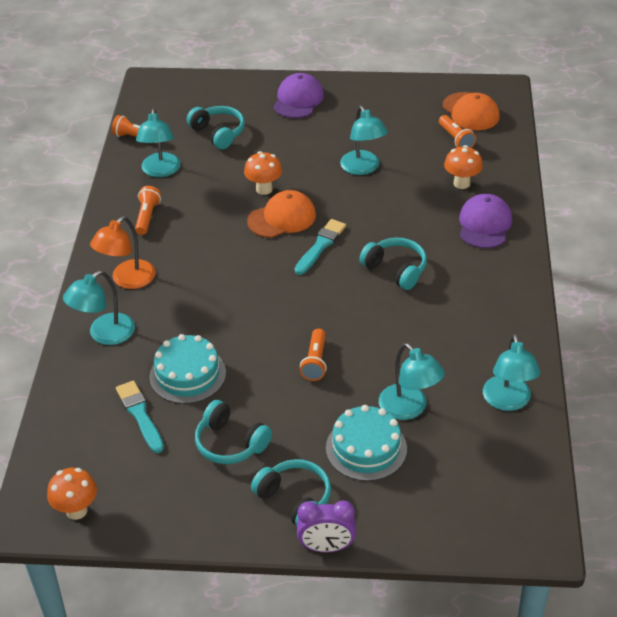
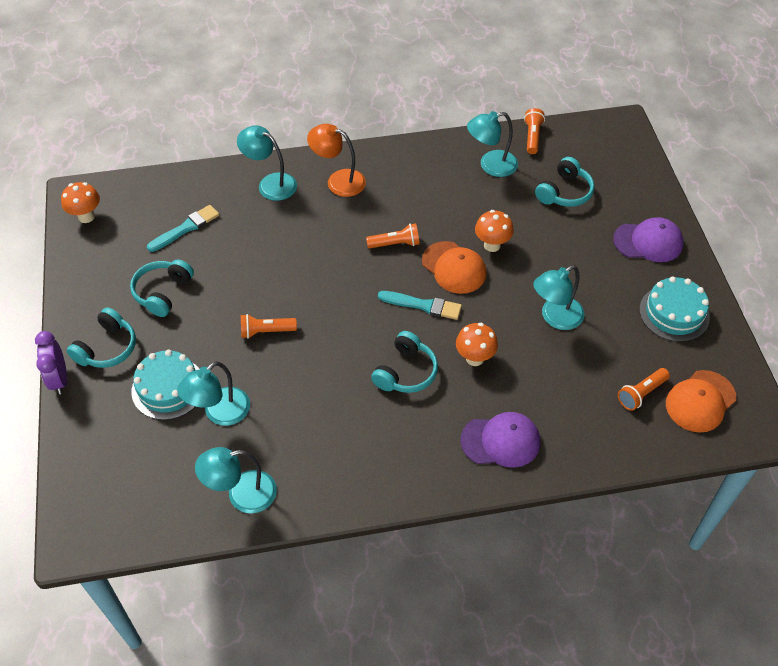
camera: 75 degrees right, 10 degrees up
orange flashlight [135,186,161,235] -> orange flashlight moved to [366,223,420,249]
turquoise cake [149,334,226,404] -> turquoise cake moved to [639,276,710,342]
orange mushroom [444,145,483,189] -> orange mushroom moved to [456,323,498,366]

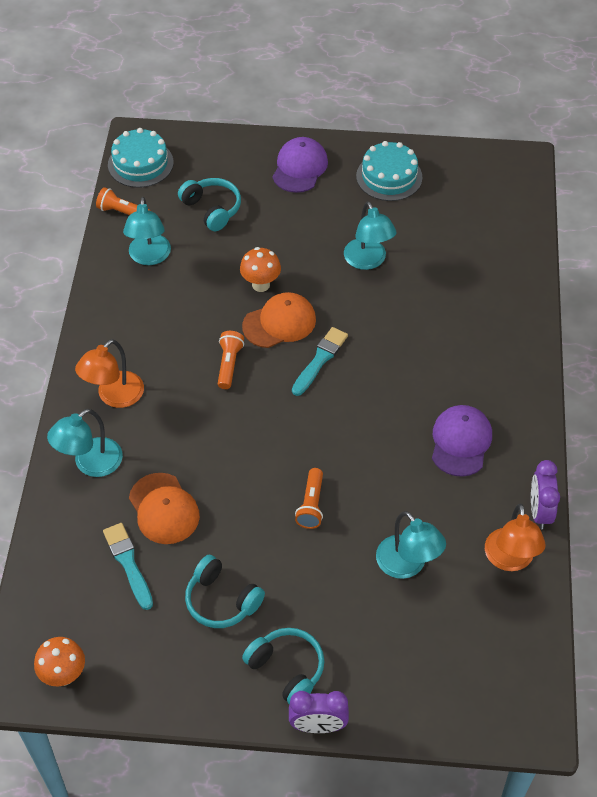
camera: 75 degrees left, 0 degrees up
turquoise cake [131,349,199,420] -> turquoise cake moved to [108,128,174,188]
turquoise lamp [195,447,277,513] -> orange lamp [485,504,546,571]
turquoise headphones [371,331,438,393] -> none
orange mushroom [456,323,498,366] -> none
purple cap [460,412,540,468] -> purple cap moved to [432,405,492,477]
orange flashlight [618,368,670,411] -> none
orange cap [666,370,736,433] -> orange cap moved to [129,473,200,544]
none -> purple clock [531,460,560,529]

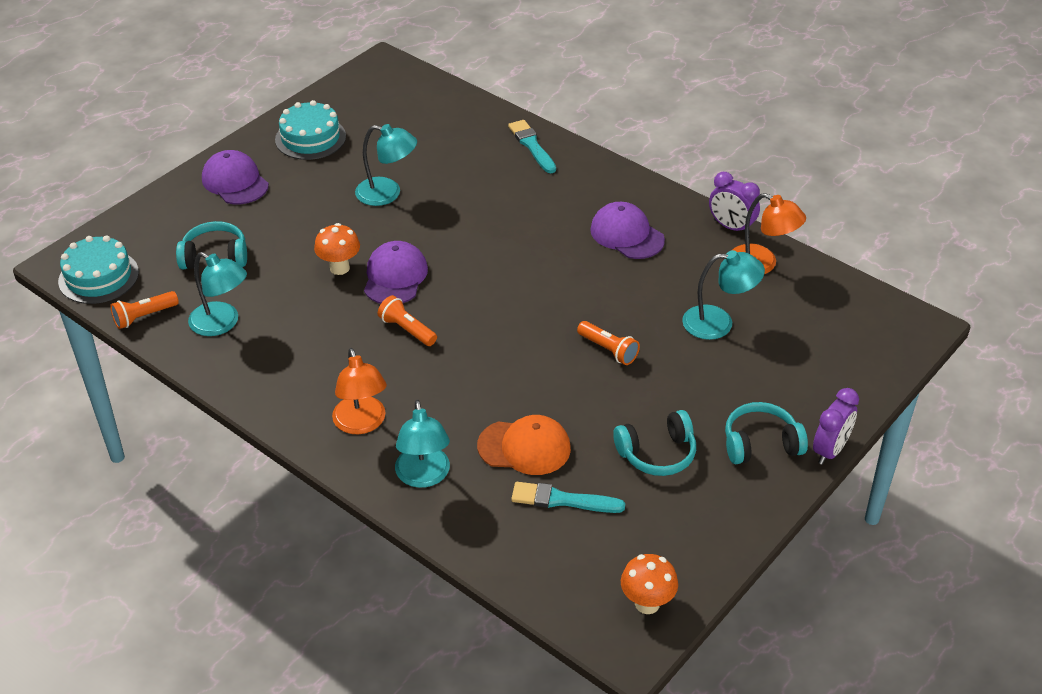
camera: 55 degrees left, 10 degrees down
orange cap [242,292,316,348] -> purple cap [364,241,428,304]
turquoise brush [292,327,348,396] -> turquoise brush moved to [508,120,556,173]

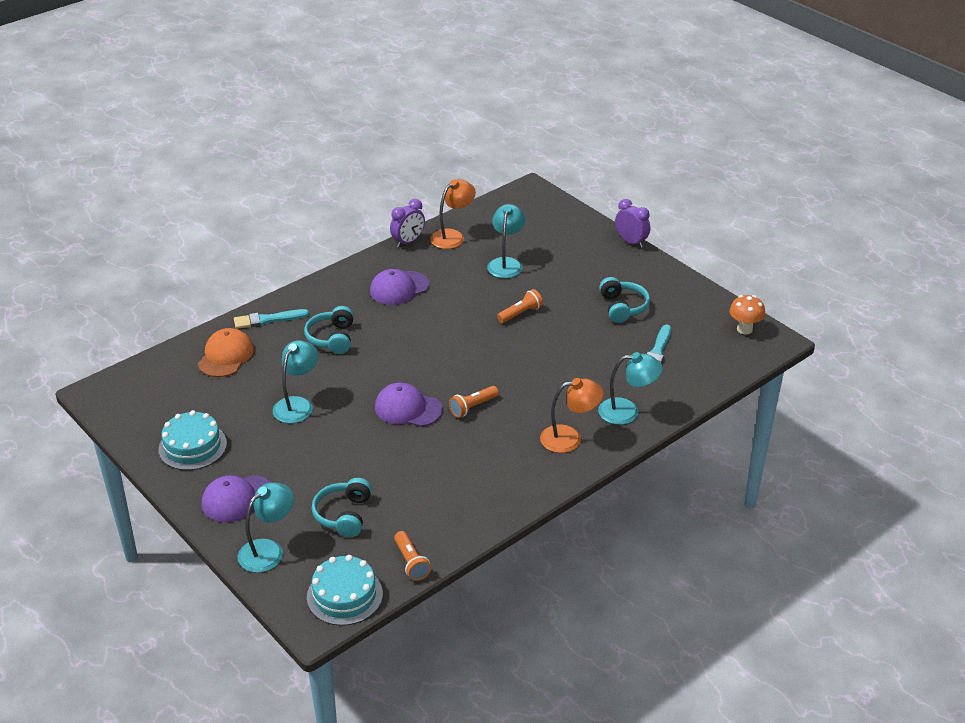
camera: 80 degrees left, 5 degrees down
turquoise lamp [188,252,247,336] -> turquoise lamp moved to [238,483,294,573]
orange mushroom [314,223,360,275] -> none
orange cap [477,415,571,475] -> orange cap moved to [198,328,254,377]
turquoise headphones [725,402,808,464] -> turquoise headphones moved to [304,306,354,354]

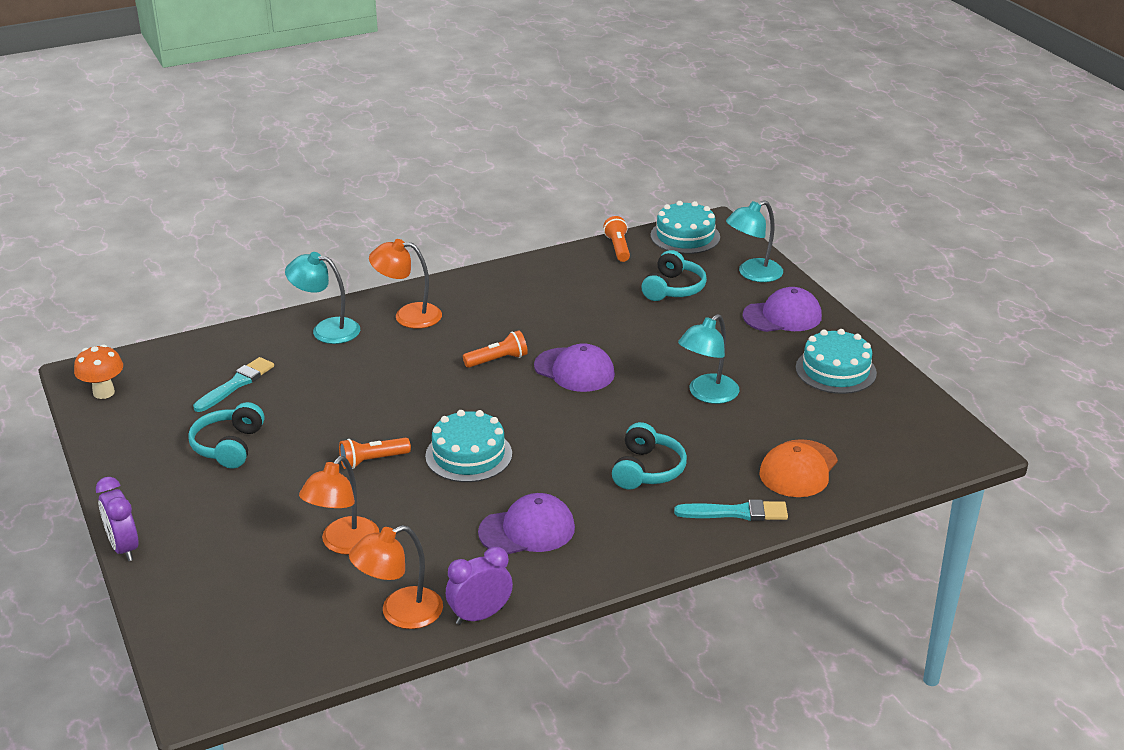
camera: 165 degrees left, 5 degrees down
turquoise lamp [487,204,526,278] -> orange lamp [299,456,379,555]
none -> turquoise cake [425,410,512,482]

